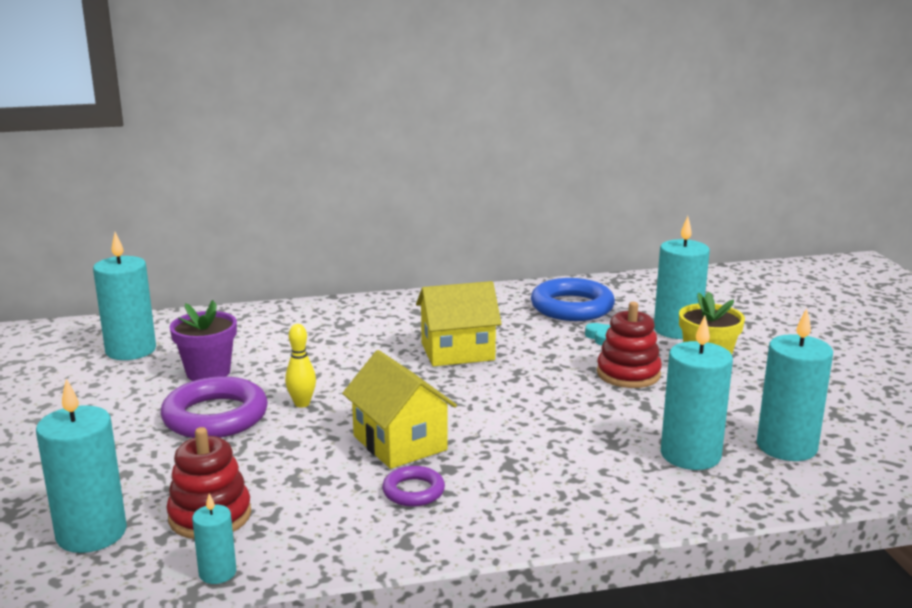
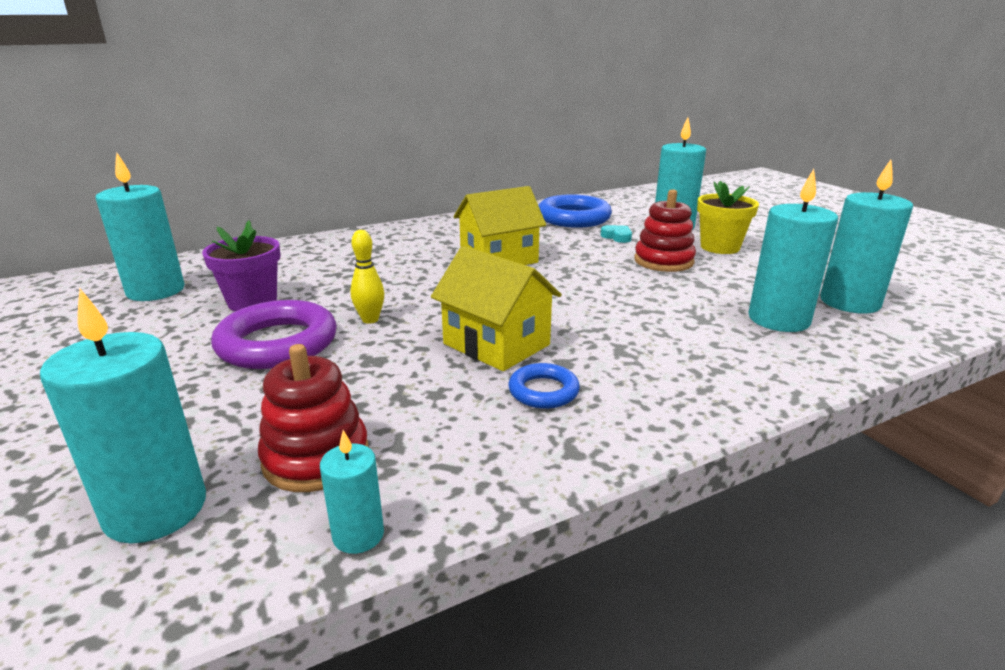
camera: 15 degrees left, 5 degrees up
purple ring [382,466,445,507] -> blue ring [508,363,580,409]

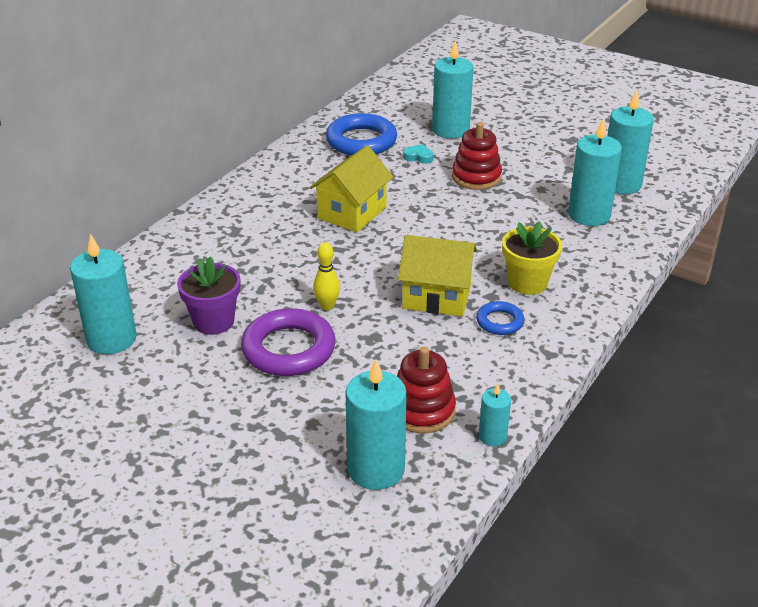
camera: 30 degrees left, 10 degrees up
yellow flower pot [697,181,759,254] -> yellow flower pot moved to [502,221,562,295]

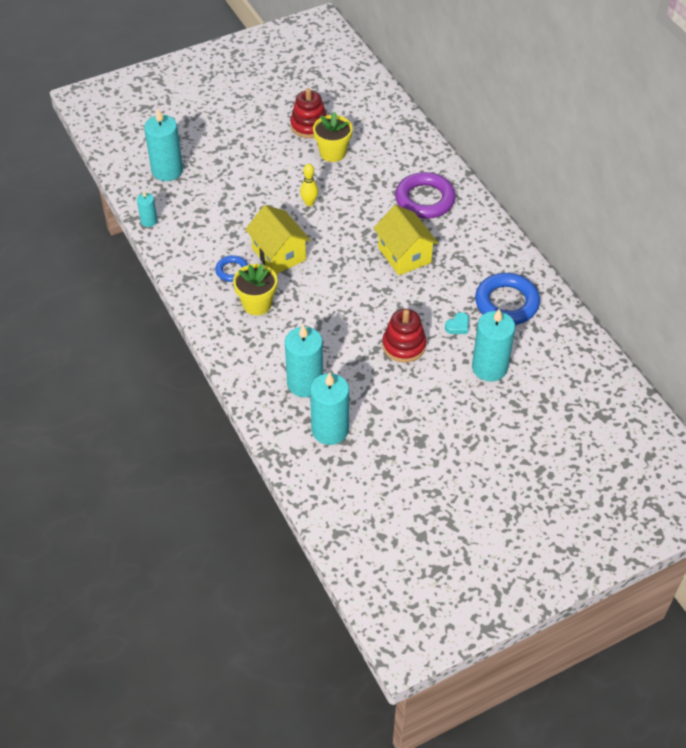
camera: 120 degrees right, 15 degrees up
turquoise candle [70,234,137,354] -> none
purple flower pot [177,257,241,335] -> yellow flower pot [313,112,353,162]
purple ring [241,308,336,376] -> purple ring moved to [395,172,456,219]
red stacking toy [397,347,456,433] -> red stacking toy moved to [290,88,327,138]
yellow house [398,235,477,316] -> yellow house turned 75 degrees counterclockwise [245,205,311,274]

